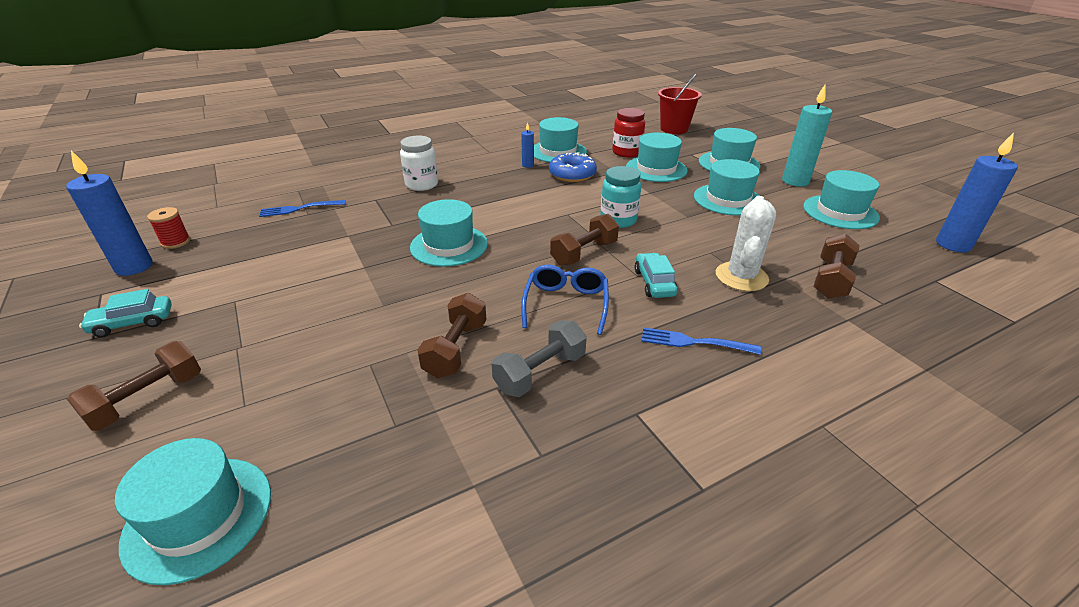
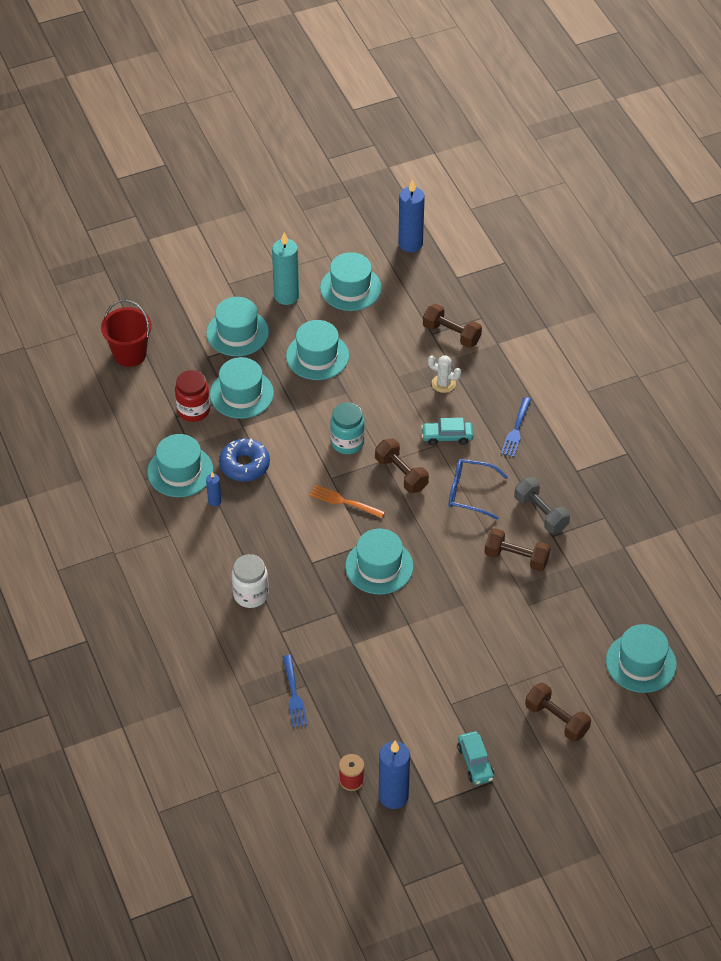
camera: 85 degrees left, 15 degrees up
white cactus [716,196,776,291] -> white cactus [428,355,461,393], size x0.62
none -> orange fork [310,485,385,518]

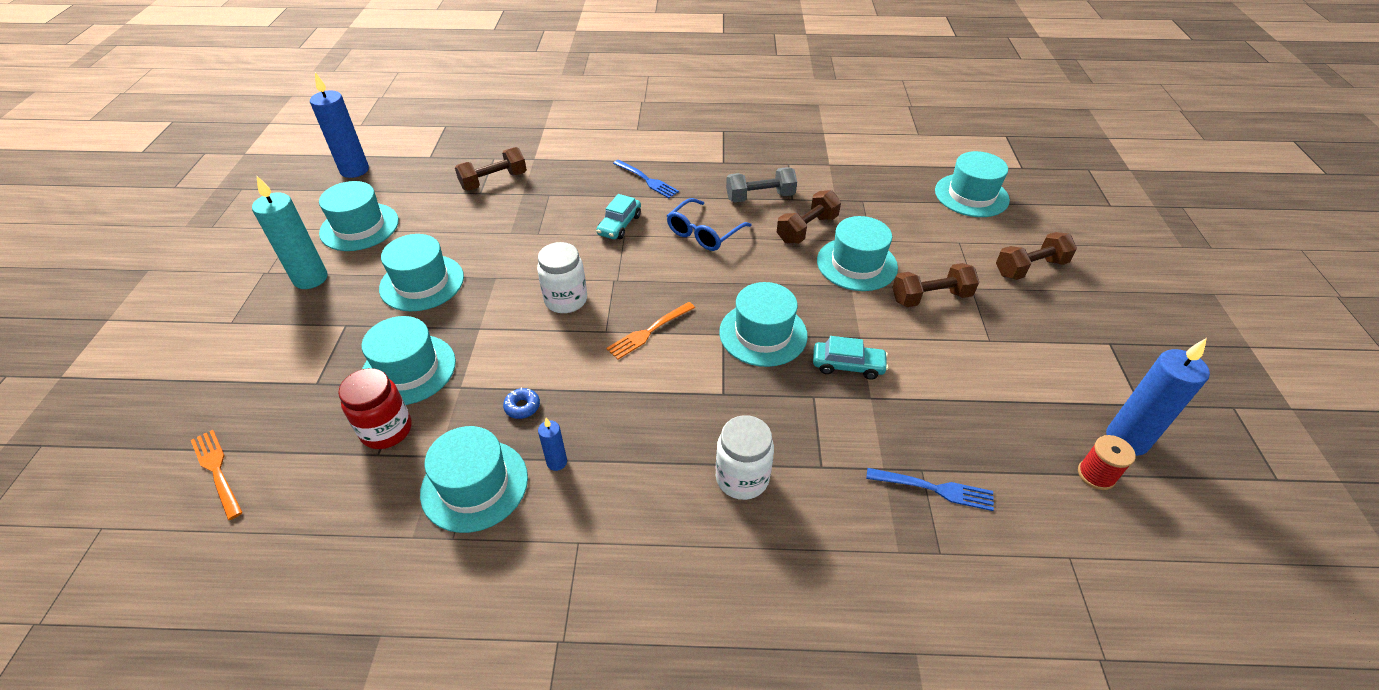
camera: 65 degrees left, 5 degrees down
red bucket [101,300,152,367] -> orange fork [191,430,243,520]
turquoise hat [206,297,269,356] -> turquoise hat moved to [817,216,898,291]
blue donut [219,438,270,481] -> blue donut [503,387,540,419], size x0.48
turquoise jar [330,402,365,454] -> white jar [537,242,587,313]
brown dumbbell [375,439,429,493] -> brown dumbbell moved to [892,263,979,307]
white cactus [428,355,461,393] -> none
turquoise car [457,731,494,785] -> turquoise car moved to [813,336,888,380]

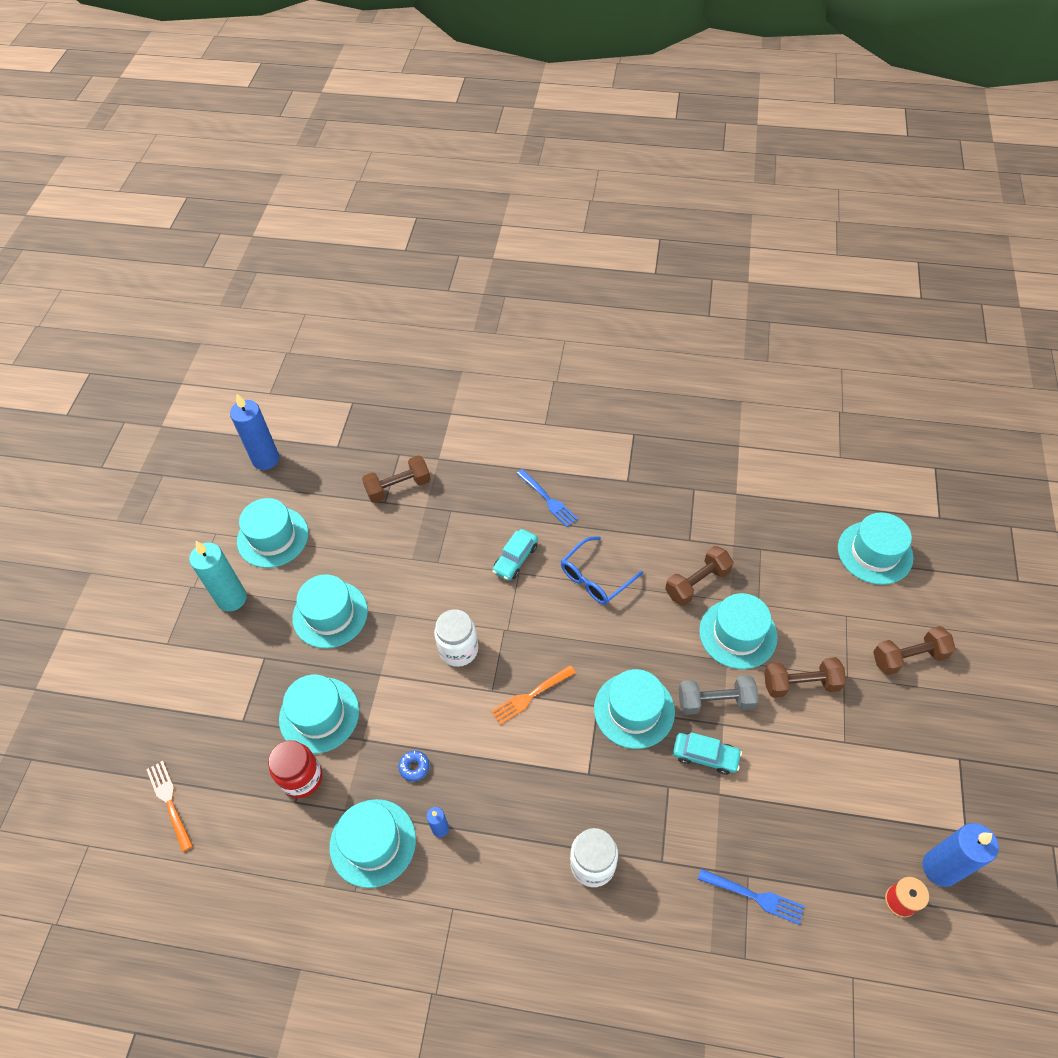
camera: 10 degrees right, 10 degrees up
grey dumbbell [726,167,797,203] -> grey dumbbell moved to [678,675,759,715]

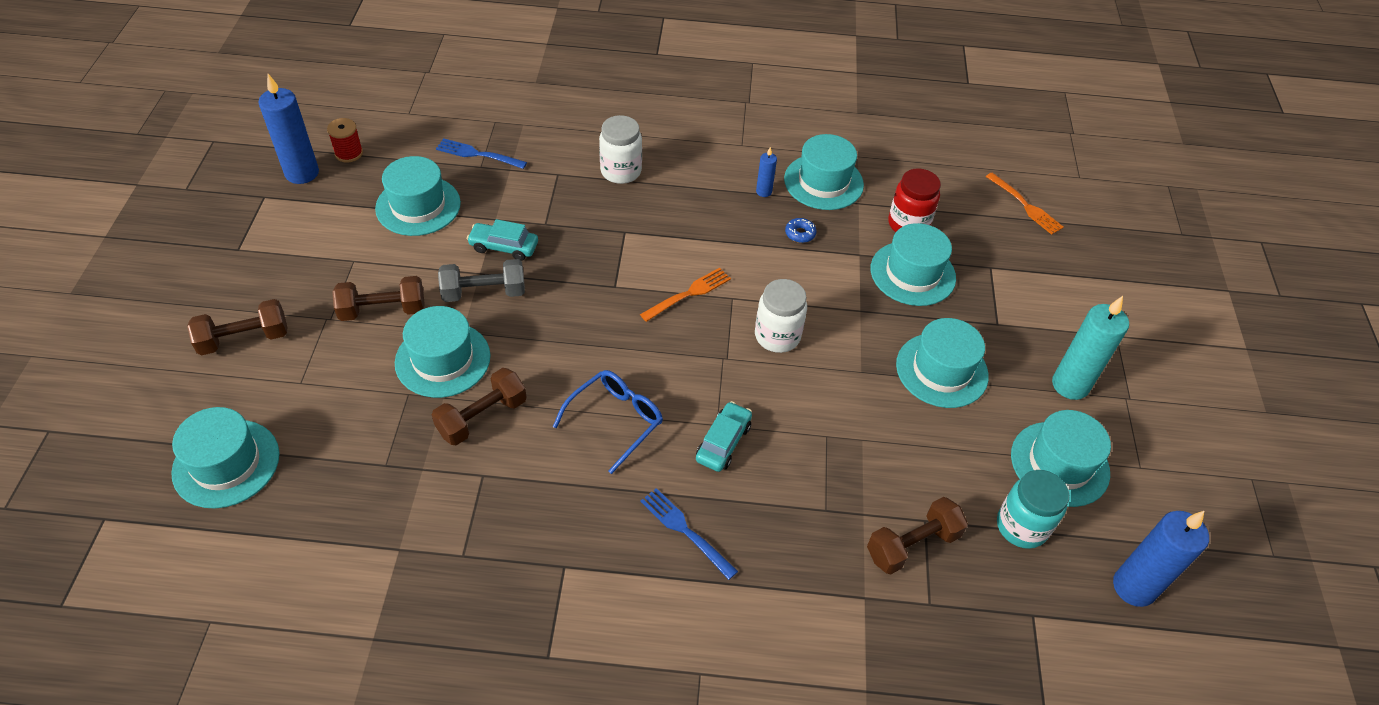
camera: 170 degrees right, 5 degrees down
turquoise hat [594,669,675,749] -> turquoise hat moved to [375,156,461,236]
none -> turquoise jar [997,470,1069,549]

